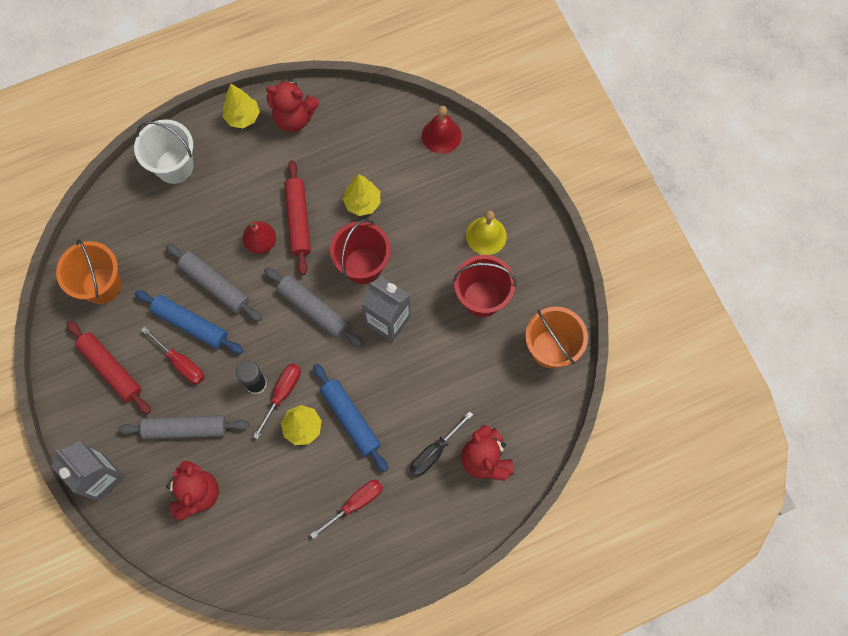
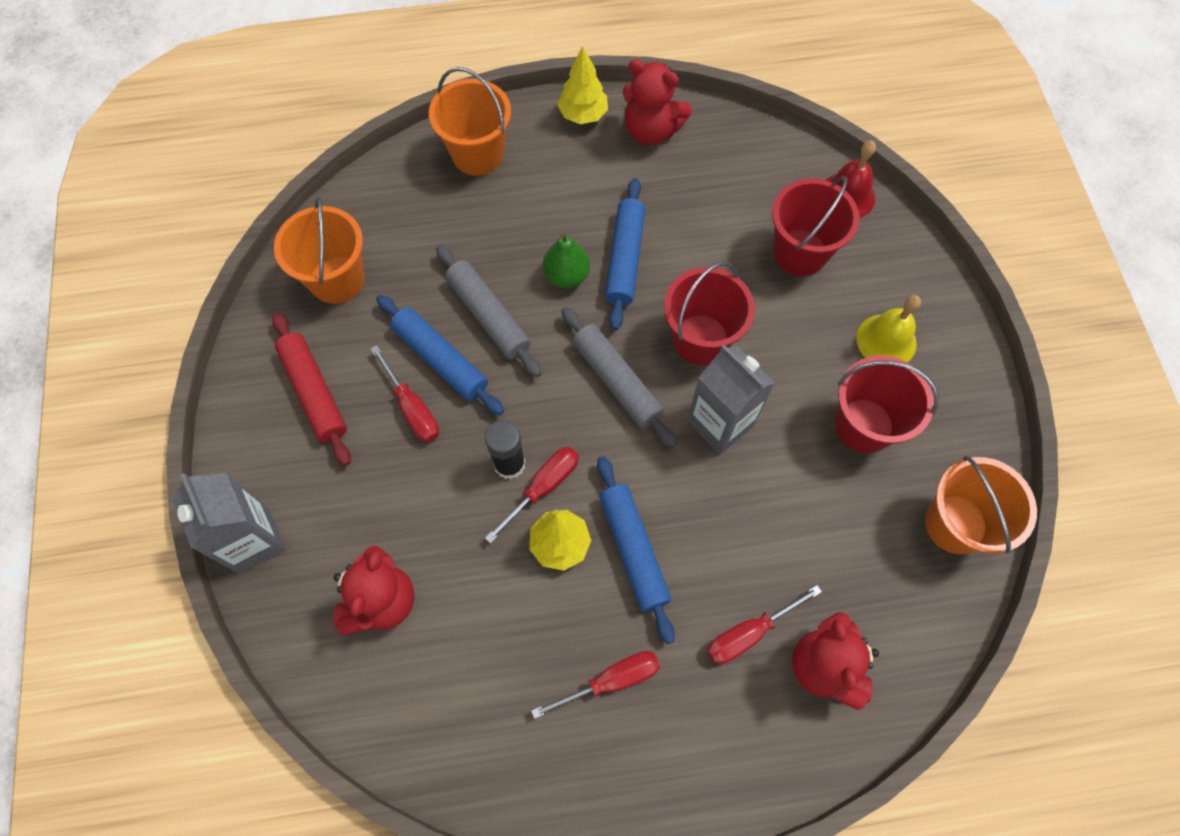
camera: 15 degrees right, 5 degrees down
grey rolling pin [118,415,249,439] -> none
white bucket [134,119,194,184] -> orange bucket [429,67,511,176]
red pear [242,221,276,254] -> green pear [543,233,590,288]
red rolling pin [284,160,311,275] -> blue rolling pin [605,178,645,330]
yellow tree [343,174,381,216] -> none
black screwdriver [410,411,473,476] -> red screwdriver [707,585,822,664]
none -> red bucket [772,176,860,276]

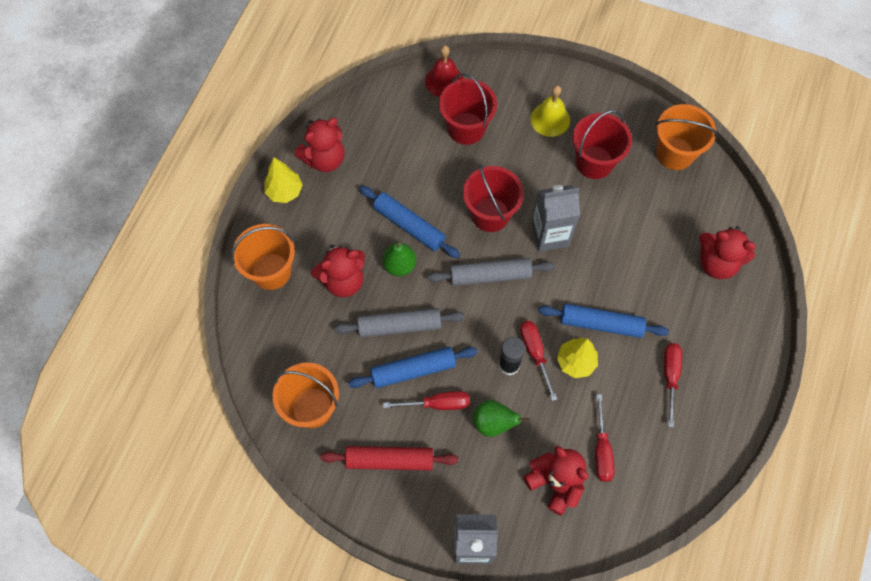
camera: 60 degrees left, 0 degrees up
red screwdriver [707,585,822,664] -> red screwdriver moved to [595,394,614,482]
none -> red teddy bear [311,244,365,297]
none -> green pear [473,400,530,437]

